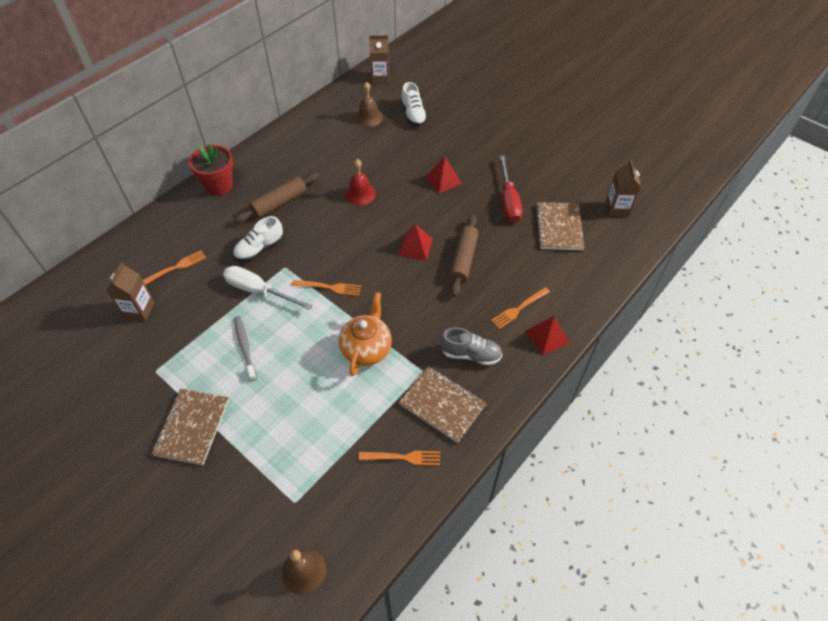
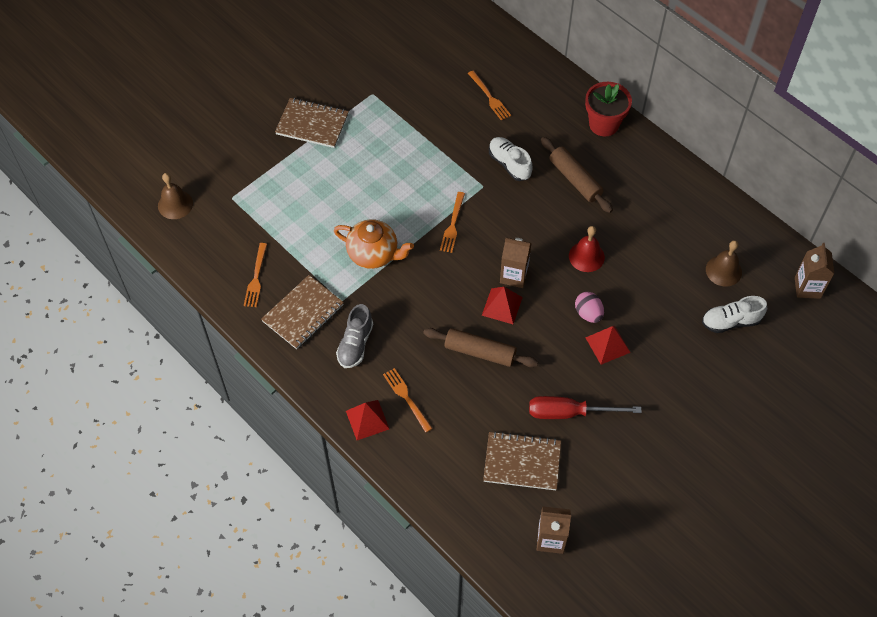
camera: 95 degrees right, 5 degrees up
brown carton [106,262,155,321] -> brown carton moved to [500,238,531,288]
white screwdriver [223,266,312,310] -> none
grey toothbrush [234,316,257,381] -> none
none -> pink egg [575,292,604,323]

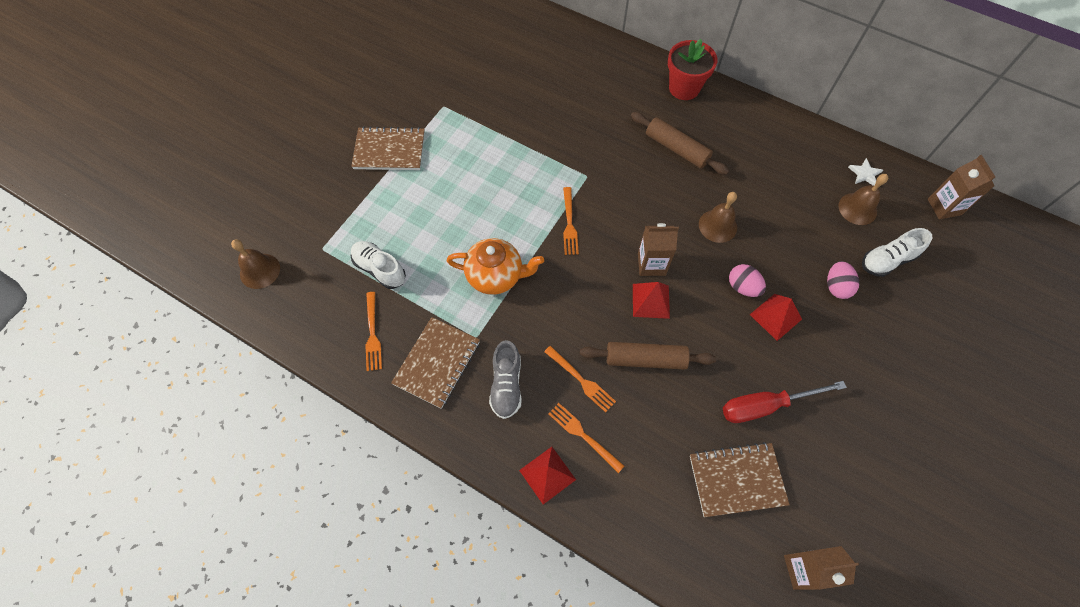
camera: 15 degrees left, 5 degrees up
orange fork [468,71,511,120] -> orange fork moved to [544,346,616,412]
white shoe [489,137,533,181] -> white shoe moved to [351,241,406,289]
red bell [569,226,605,272] -> brown bell [699,192,737,243]
none -> pink egg [827,261,860,299]
none -> white star [848,158,883,186]

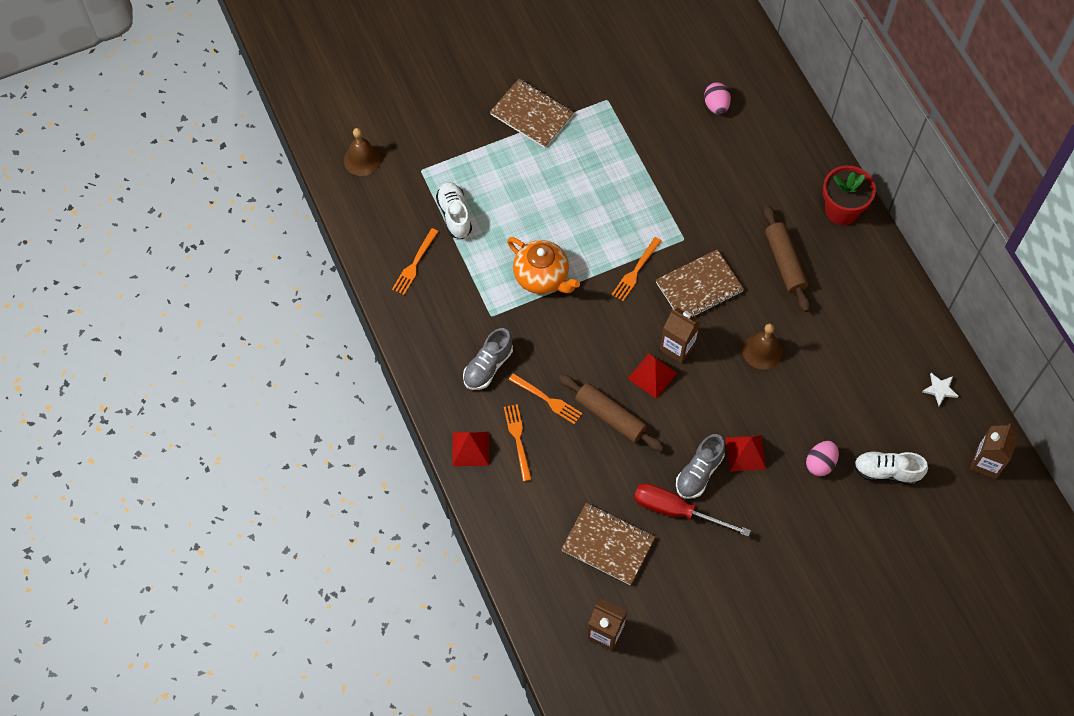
camera: 35 degrees right, 0 degrees up
brown notebook [391,317,480,409] -> brown notebook moved to [656,250,744,318]
orange fork [544,346,616,412] -> orange fork turned 45 degrees counterclockwise [509,373,582,424]
pink egg [729,264,766,297] -> pink egg moved to [704,82,731,115]
brown bell [839,174,888,225] -> none
none -> grey shoe [676,434,725,499]

